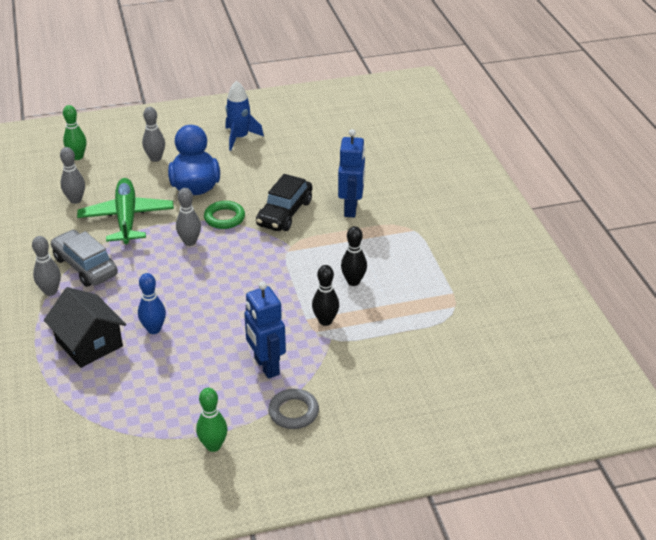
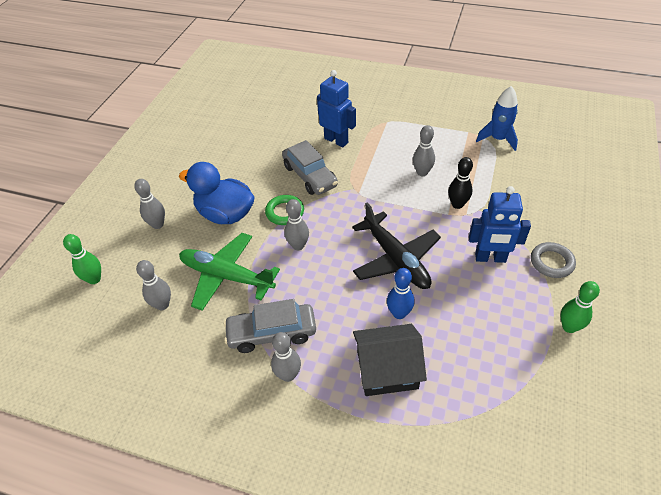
camera: 55 degrees left, 10 degrees up
blue rocket [226,80,264,151] -> blue rocket moved to [476,86,518,151]
black car [256,174,312,231] -> grey car [282,140,338,195]
black bowling pin [341,226,367,286] -> grey bowling pin [413,125,435,176]
none -> black plane [352,203,441,289]

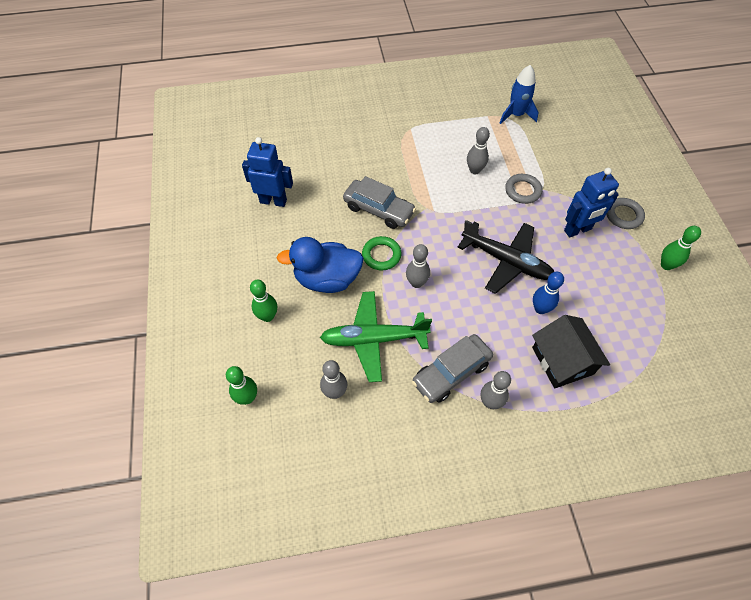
camera: 30 degrees left, 10 degrees up
grey bowling pin [134,179,165,229] -> green bowling pin [250,280,277,322]
blue robot [317,70,356,147] -> blue robot moved to [242,137,293,207]
black house [353,324,427,396] -> black house turned 75 degrees counterclockwise [532,315,610,388]
black bowling pin [448,157,473,209] -> grey ring [505,174,542,204]

